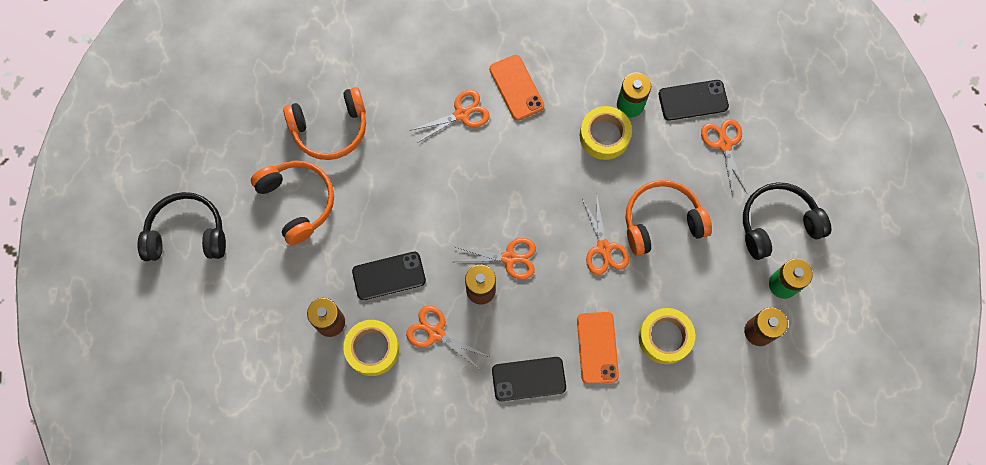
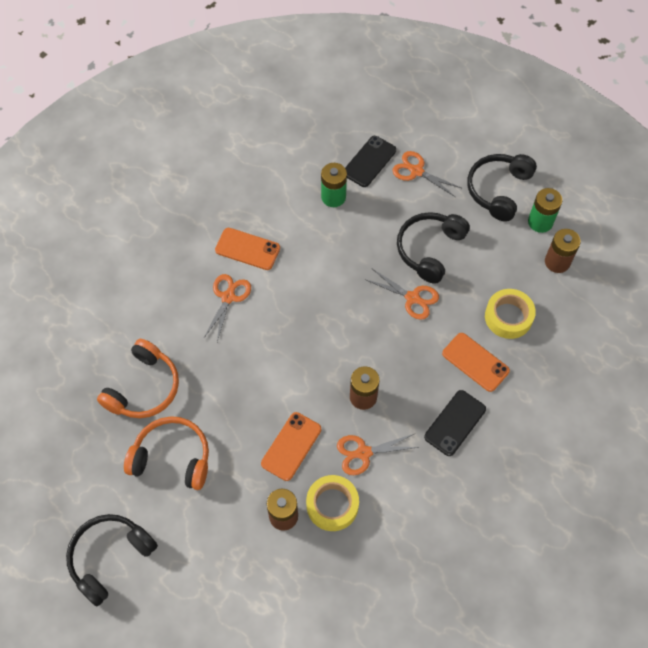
camera: 45 degrees left, 10 degrees down
black phone [352,252,426,300] -> orange phone [261,412,321,481]
orange scissors [453,238,536,280] -> none
yellow tape [580,106,632,160] -> none
orange headphones [626,180,712,256] -> black headphones [397,212,470,284]

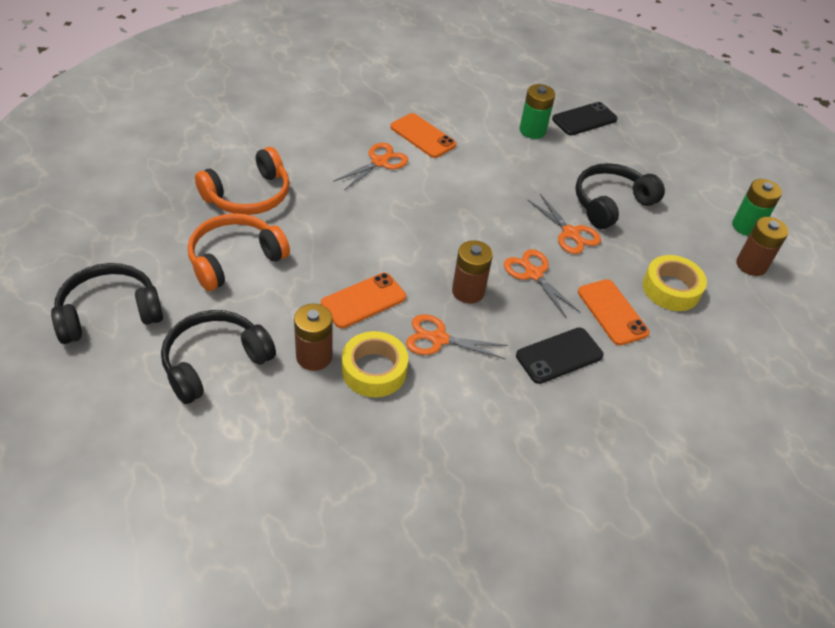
camera: 20 degrees right, 15 degrees down
orange headphones [124,416,209,490] -> orange headphones turned 75 degrees counterclockwise [188,213,290,291]
orange scissors [392,151,461,197] -> orange scissors moved to [504,249,580,318]
black headphones [467,154,537,222] -> black headphones moved to [161,310,276,404]

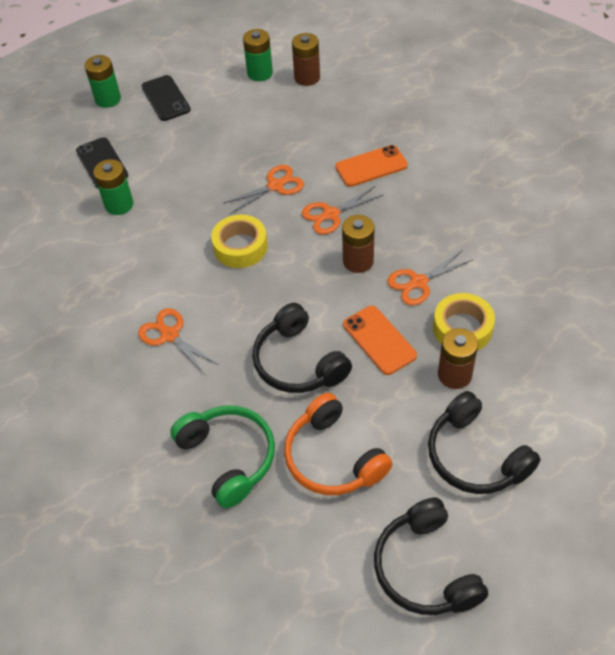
camera: 80 degrees left, 5 degrees up
orange headphones [195,147,290,215] -> green headphones [170,406,275,508]
orange phone [390,113,456,158] -> none
orange scissors [406,314,508,359] -> orange scissors turned 45 degrees clockwise [387,250,474,305]
black phone [516,328,604,384] -> black phone moved to [142,75,191,121]
black headphones [575,163,665,229] -> black headphones moved to [252,303,352,393]
yellow tape [643,255,707,311] -> yellow tape moved to [211,215,268,268]
none -> green battery [84,55,121,108]

